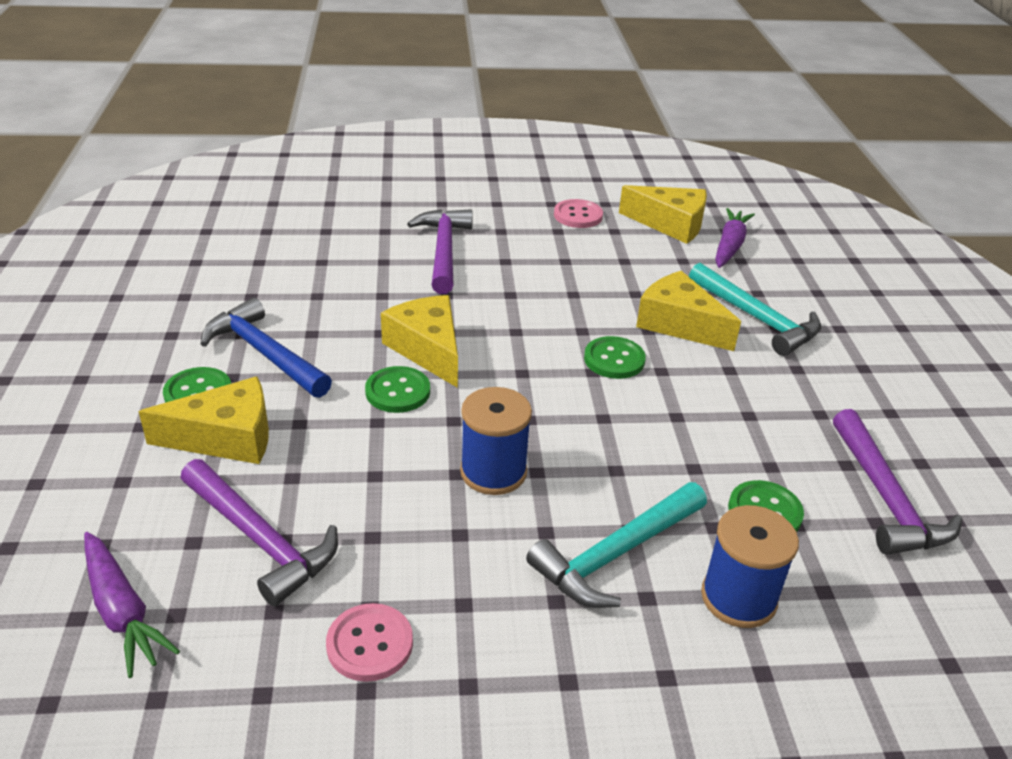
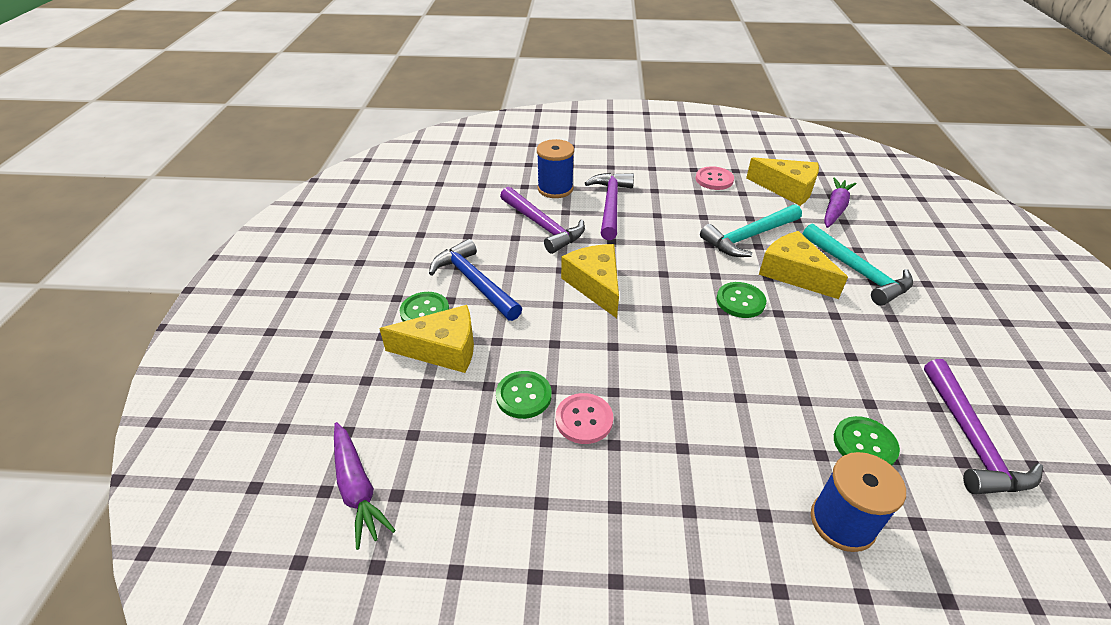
camera: 10 degrees right, 5 degrees up
purple hammer [181,459,338,606] -> purple hammer moved to [500,187,585,254]
pink button [326,603,413,682] -> pink button moved to [556,393,613,444]
green button [365,366,430,413] -> green button moved to [496,371,552,419]
blue spool [460,387,532,495] -> blue spool moved to [537,139,574,198]
turquoise hammer [526,482,707,608] -> turquoise hammer moved to [700,204,802,257]

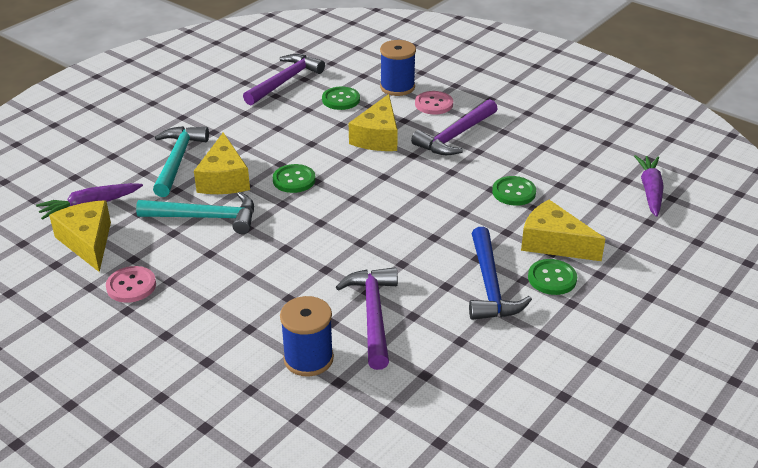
camera: 145 degrees left, 5 degrees down
pink button [556,393,613,444] -> pink button moved to [415,91,453,114]
yellow cheese [561,244,619,318] -> yellow cheese moved to [349,94,398,151]
purple hammer [585,173,634,240] -> purple hammer moved to [411,99,497,155]

